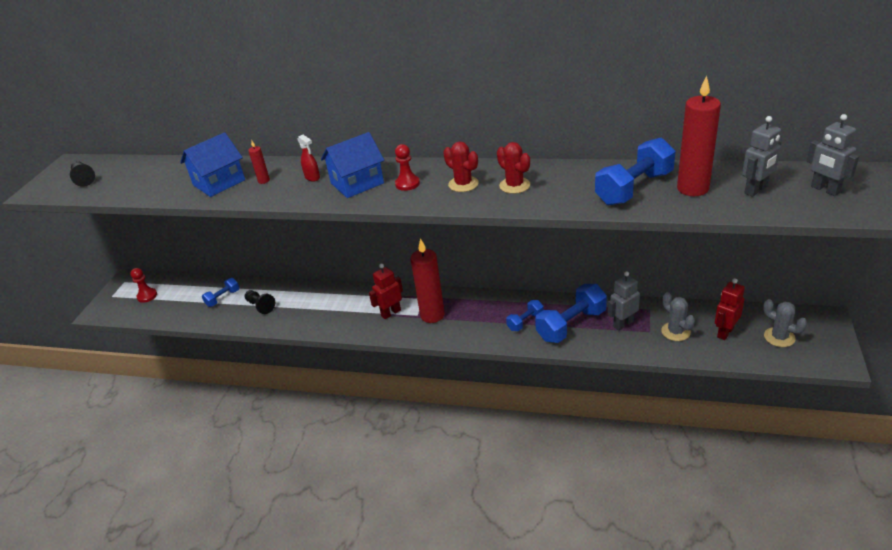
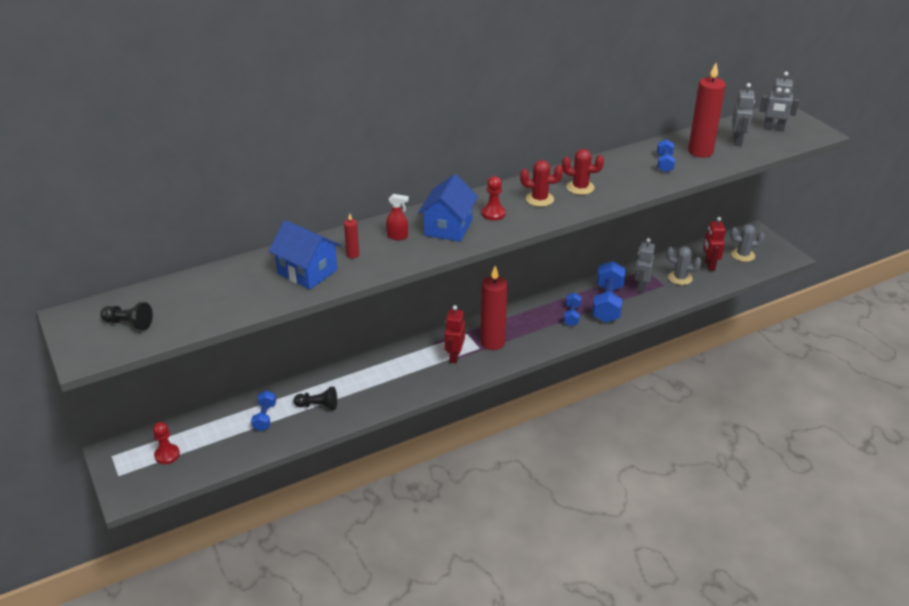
camera: 45 degrees left, 0 degrees up
blue house [180,132,245,197] -> blue house turned 60 degrees counterclockwise [268,220,341,289]
blue dumbbell [595,138,675,206] -> blue dumbbell [657,139,675,172], size x0.54

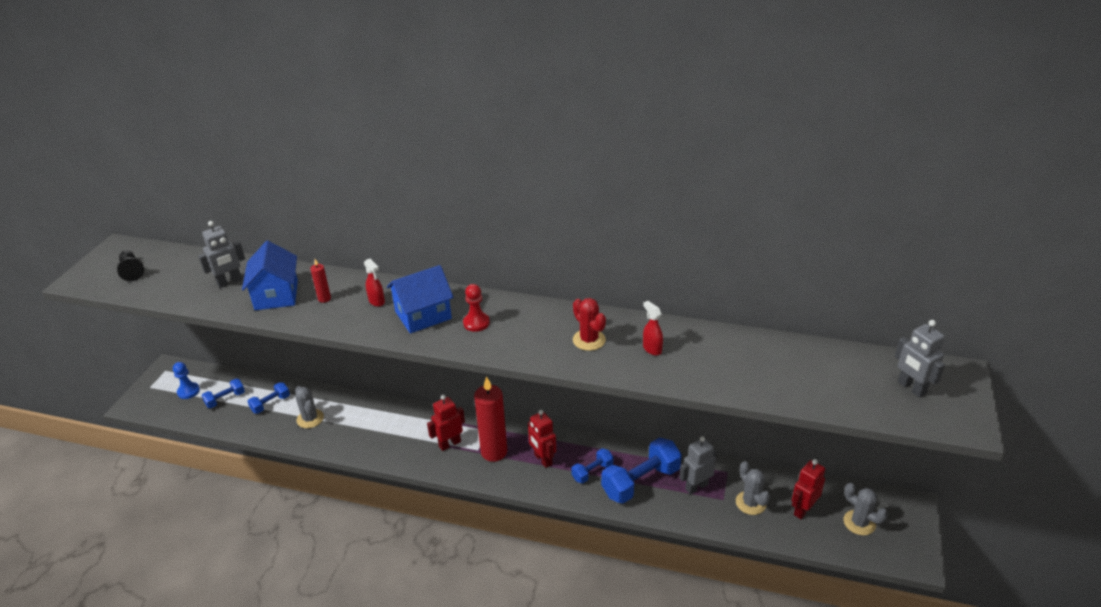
camera: 45 degrees right, 0 degrees up
red pawn [153,422,180,464] -> blue pawn [173,362,200,399]
black pawn [294,387,337,410] -> grey cactus [295,386,324,428]
red cactus [520,160,563,207] -> none
blue dumbbell [657,139,675,172] -> blue dumbbell moved to [201,378,245,408]
red candle [688,63,726,158] -> none
grey robot [732,83,755,146] -> grey robot moved to [198,221,245,288]
none -> red robot [528,410,556,468]
none -> red spray bottle [643,301,663,355]

